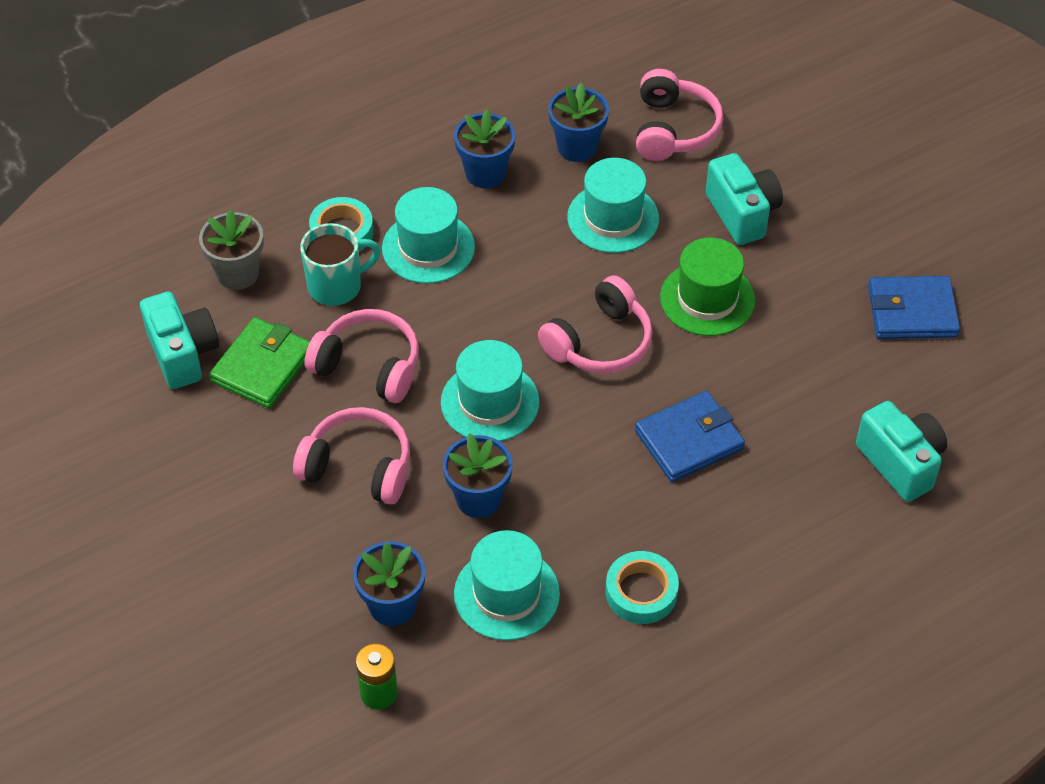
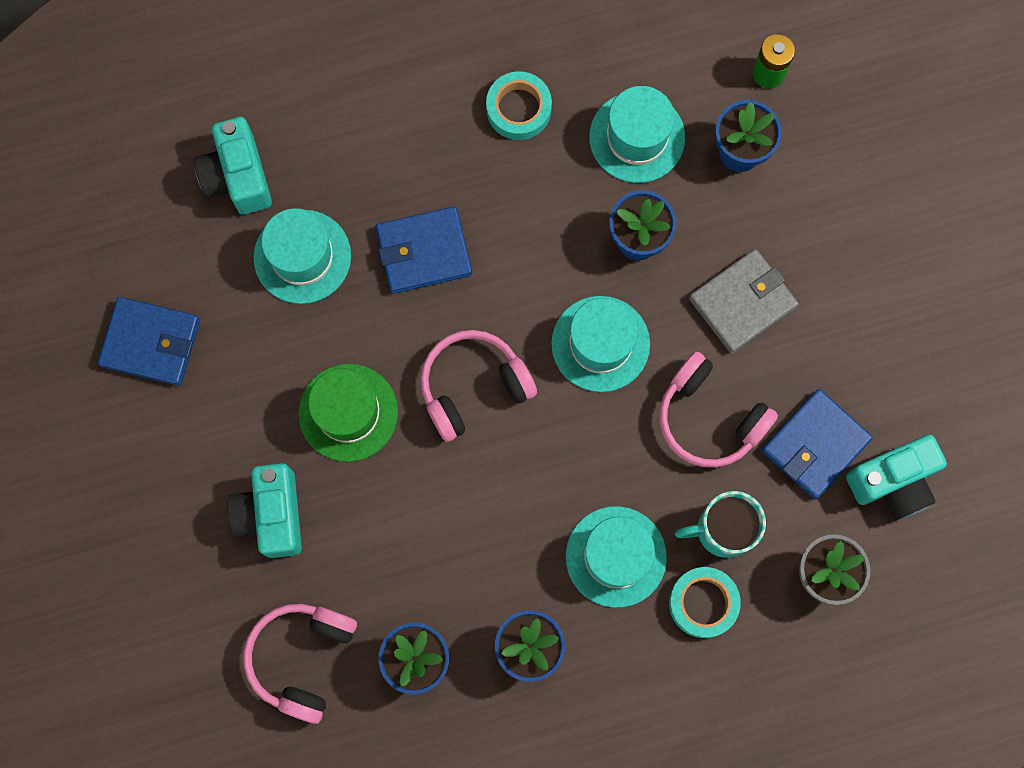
camera: 165 degrees left, 25 degrees up
turquoise camera [140,292,219,389] -> turquoise camera turned 105 degrees counterclockwise [846,435,947,520]
green wallet [209,317,310,408] -> blue wallet [762,389,873,499]
pink headphones [293,407,410,505] -> grey wallet [689,249,799,353]
turquoise hat [567,158,659,253] -> turquoise hat moved to [253,208,351,304]

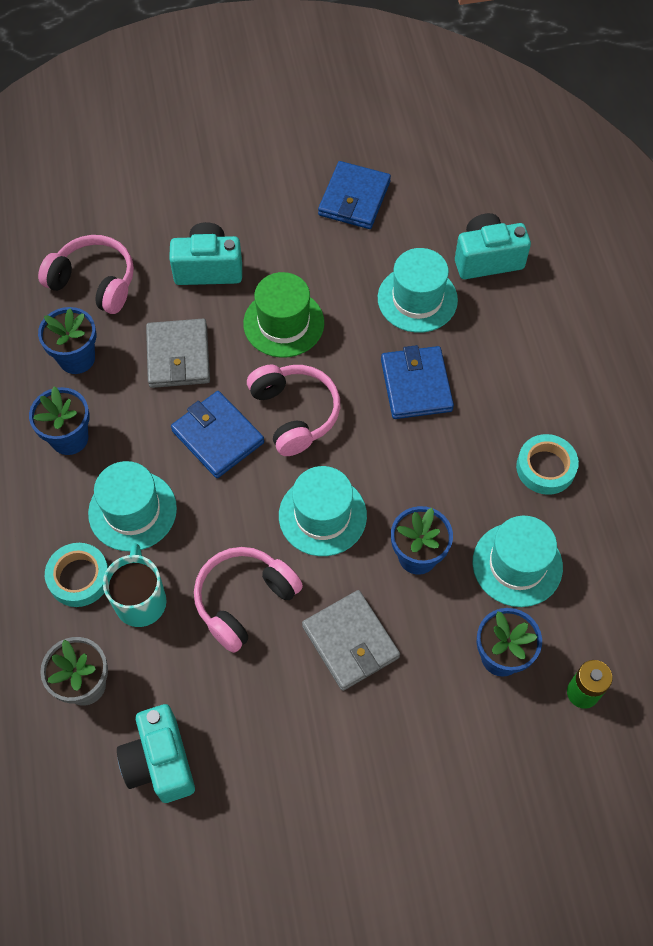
camera: 95 degrees right, 15 degrees down
blue wallet [762,389,873,499] -> blue wallet moved to [171,391,264,478]
none -> grey wallet [146,319,210,388]

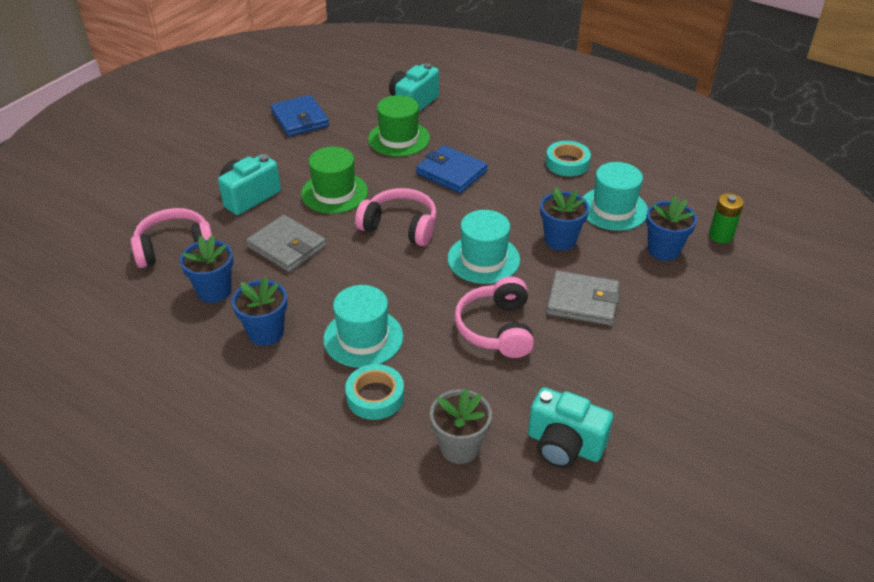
camera: 45 degrees left, 20 degrees down
turquoise mug [103,543,167,627] -> none
blue wallet [171,391,264,478] -> none
turquoise hat [378,248,458,333] -> green hat [368,95,430,157]

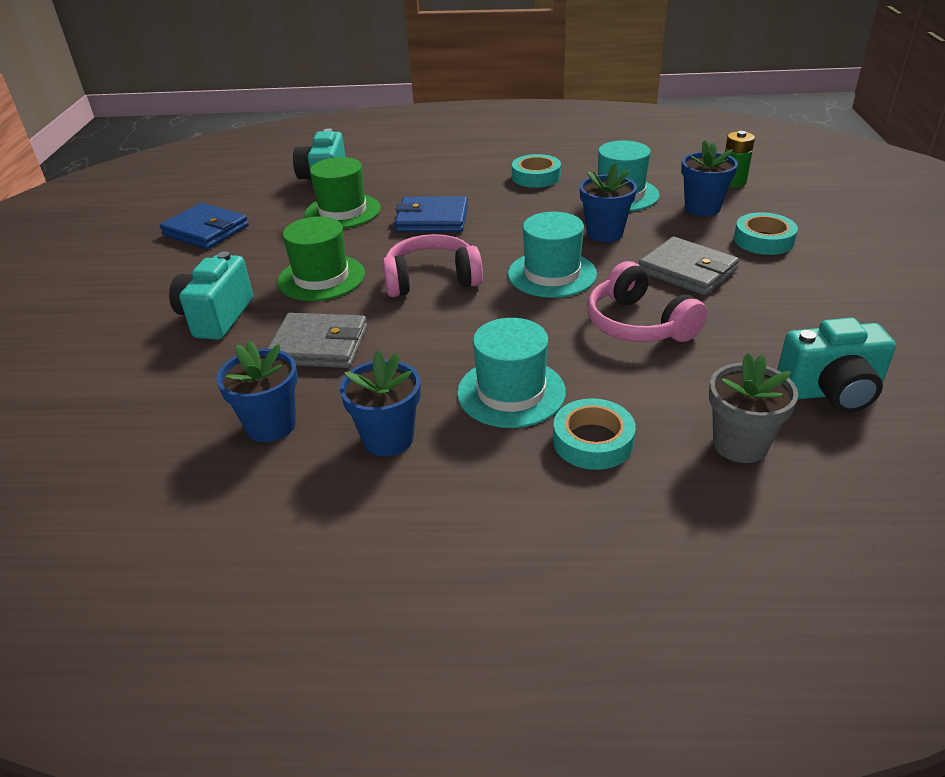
camera: 30 degrees left, 5 degrees down
pink headphones [131,208,212,268] -> none
grey wallet [546,271,620,326] -> grey wallet turned 60 degrees clockwise [639,237,739,295]
none -> turquoise tape [734,212,798,255]

